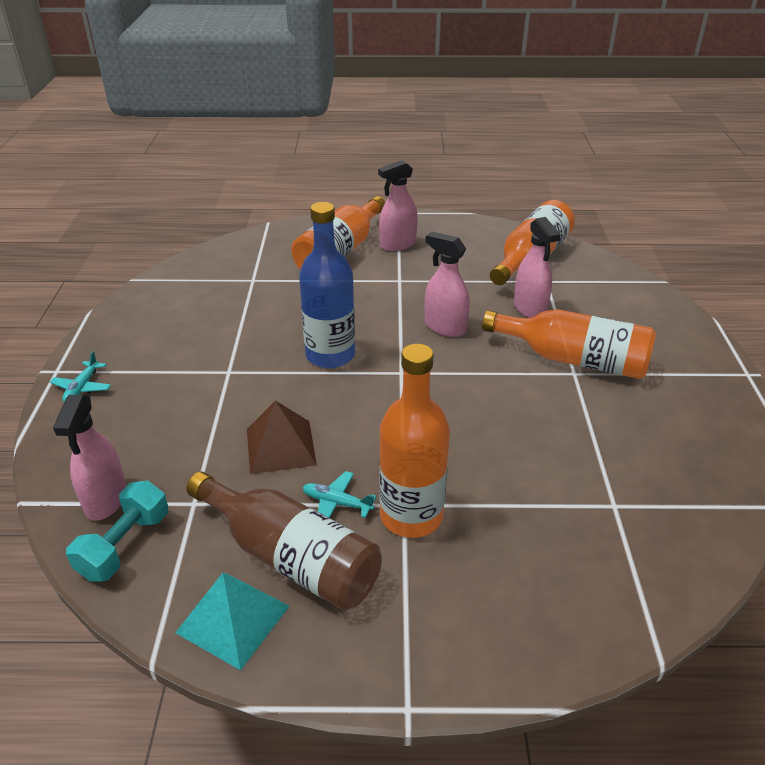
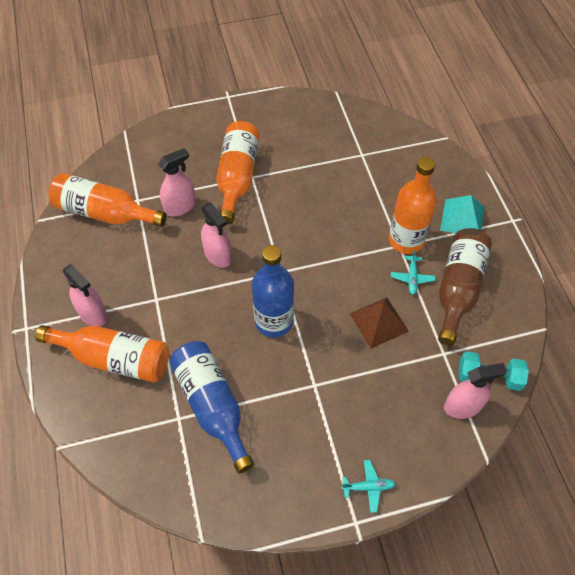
camera: 105 degrees left, 20 degrees up
turquoise pyramid [175,573,289,670] -> turquoise pyramid moved to [440,195,485,233]
pink spray bottle [425,232,470,337] -> pink spray bottle turned 60 degrees counterclockwise [201,203,232,268]
none -> blue bottle [169,341,254,473]

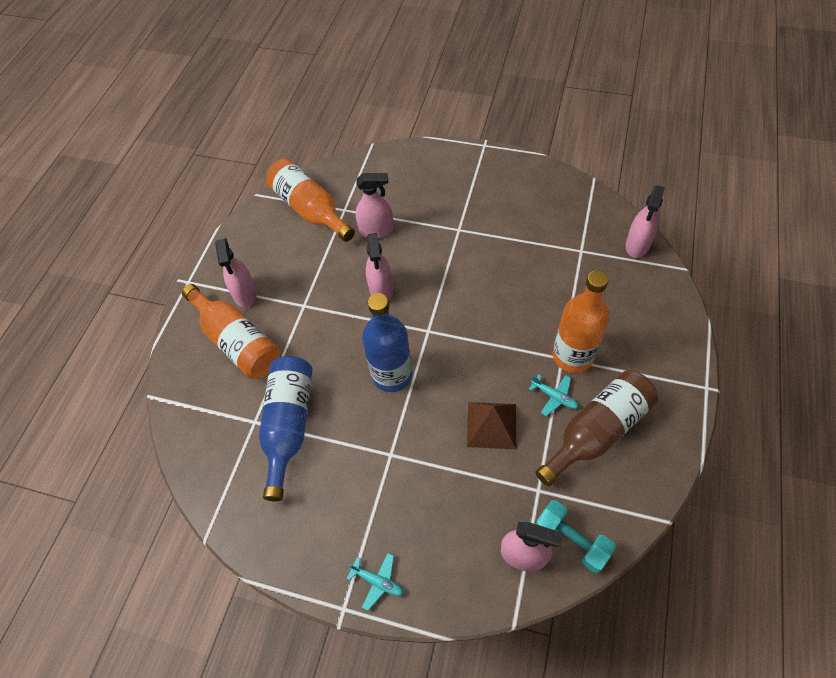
camera: 35 degrees right, 0 degrees up
orange bottle [216,121,260,225] -> none
turquoise plane [391,250,435,295] -> turquoise plane turned 90 degrees counterclockwise [529,374,579,416]
turquoise pyramid [440,195,485,233] -> none
none -> pink spray bottle [626,185,665,258]

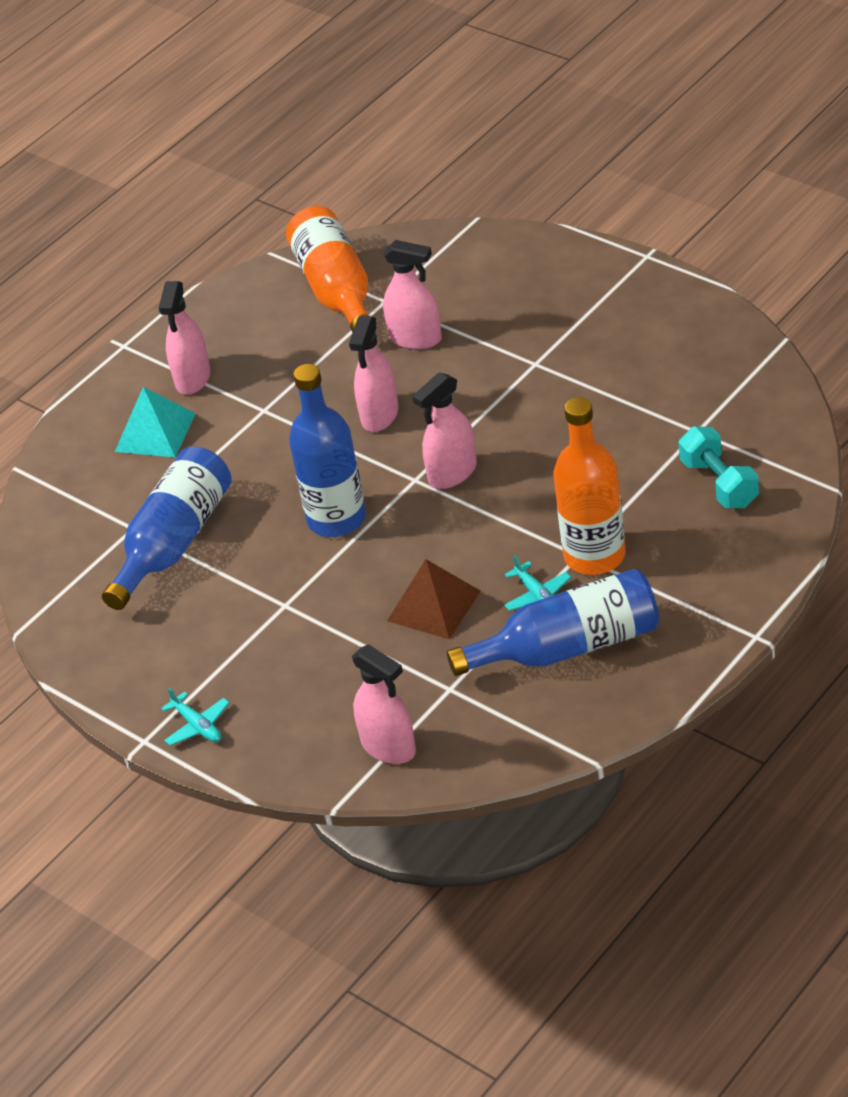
camera: 25 degrees right, 15 degrees down
orange bottle [182,284,280,379] -> turquoise pyramid [115,387,196,457]
brown bottle [535,370,658,486] -> blue bottle [447,569,659,676]
turquoise dumbbell [536,500,616,573] -> turquoise dumbbell moved to [679,426,759,508]
pink spray bottle [626,185,665,258] -> pink spray bottle moved to [412,372,477,489]

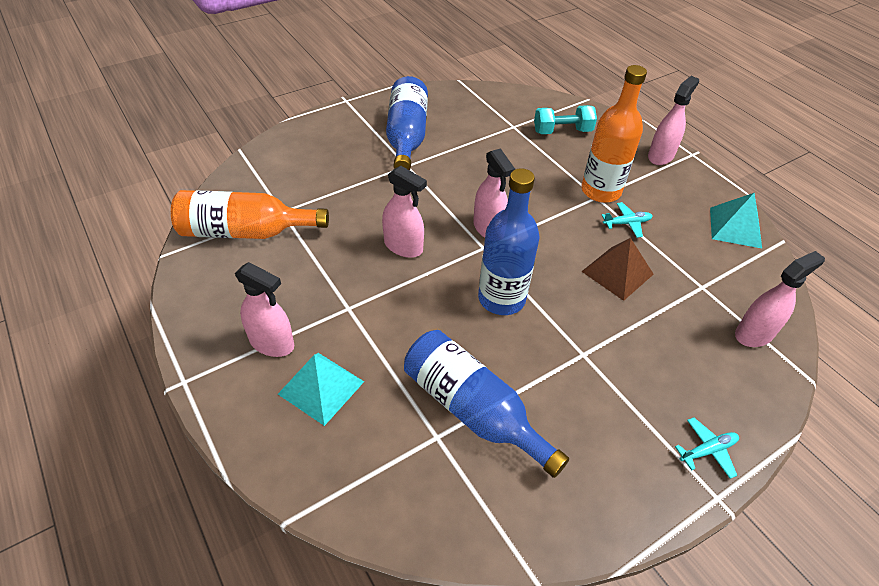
camera: 80 degrees left, 5 degrees up
pink spray bottle [383,240,442,350] -> pink spray bottle moved to [648,76,699,165]
blue bottle [447,569,659,676] -> blue bottle moved to [386,76,428,170]
none -> turquoise pyramid [710,193,762,248]

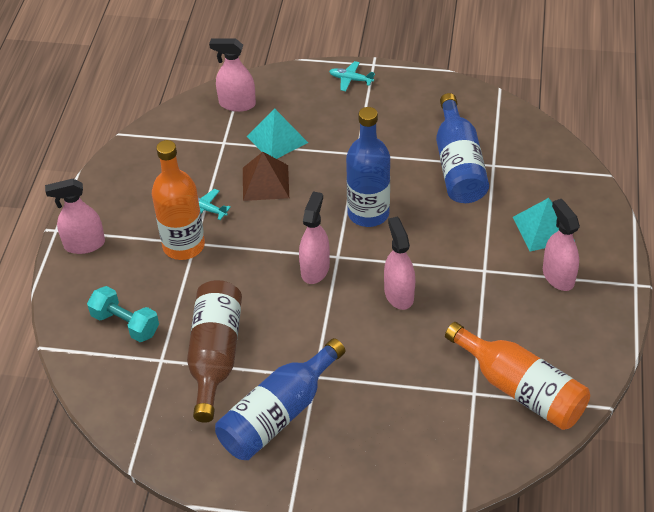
camera: 135 degrees left, 0 degrees up
turquoise pyramid [710,193,762,248] -> turquoise pyramid moved to [247,108,308,159]
none -> brown bottle [187,280,242,423]

